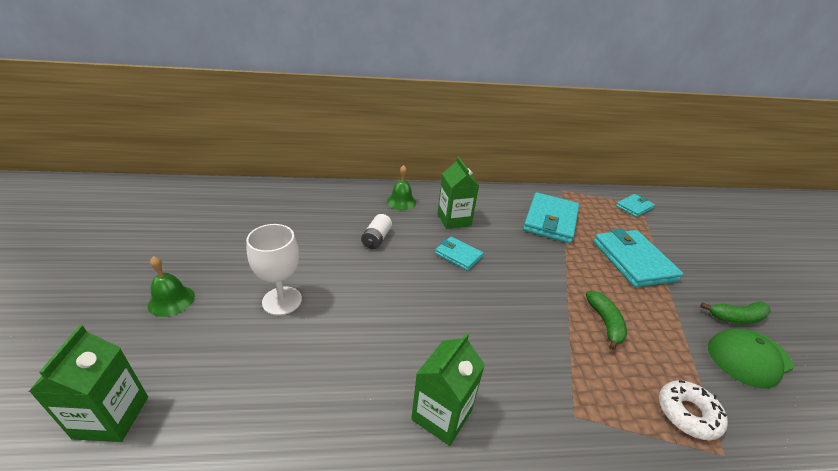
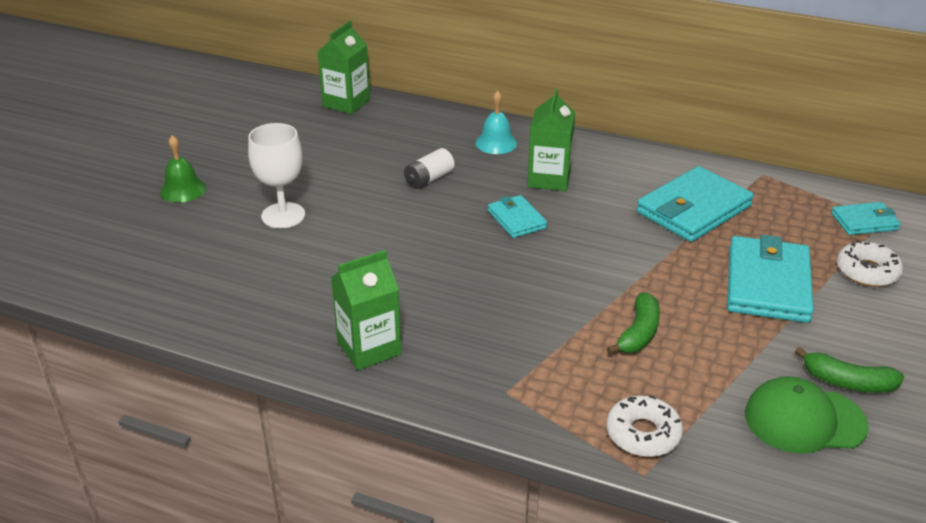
camera: 30 degrees right, 0 degrees up
green carton [28,325,148,442] -> green carton moved to [317,21,370,114]
green bell [387,165,416,210] -> turquoise bell [475,90,517,154]
none -> white donut [837,240,903,287]

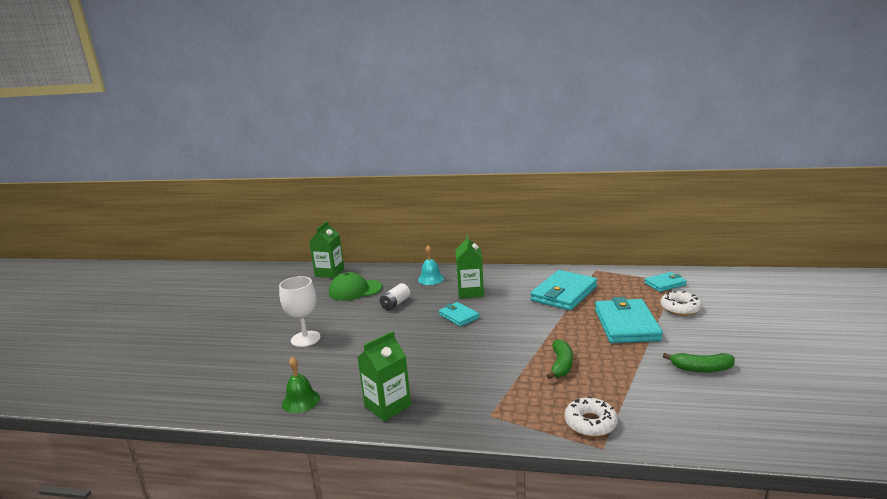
camera: 10 degrees left, 15 degrees down
green bell [160,135,206,203] -> green bell moved to [282,357,320,413]
green cap [745,376,869,454] -> green cap moved to [329,272,383,301]

